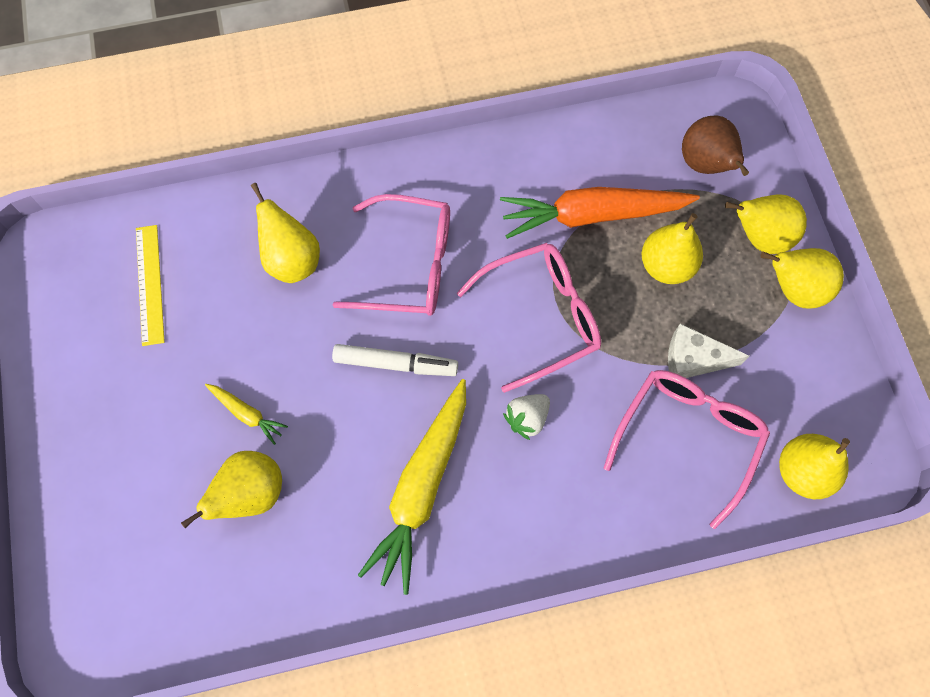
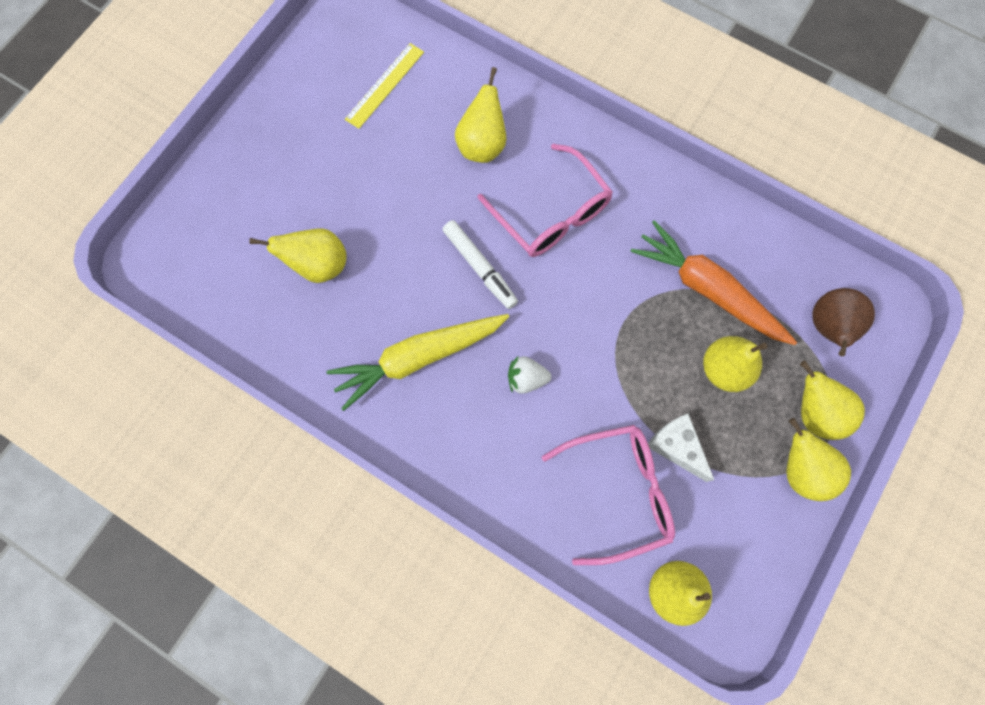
camera: 45 degrees right, 5 degrees up
yellow carrot [205,384,288,445] -> none
pink glasses [457,243,601,393] -> none

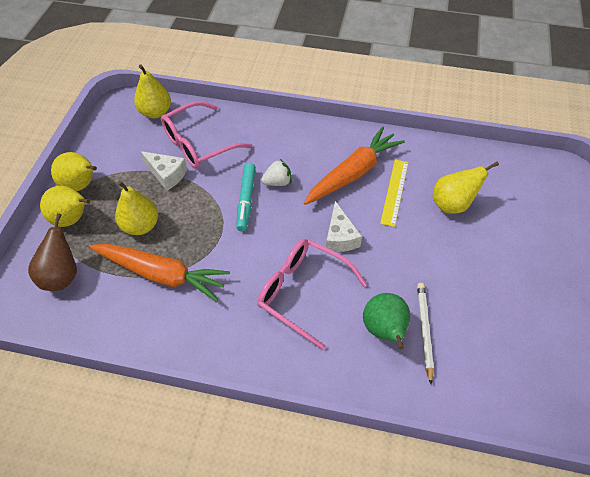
camera: 160 degrees right, 20 degrees down
yellow carrot [327,314,509,411] -> orange carrot [304,127,405,205]
yellow ruler [345,43,424,129] -> yellow ruler moved to [380,160,408,227]
white marker [442,220,518,309] -> white cheese [326,201,362,252]
yellow pear [455,67,506,163] -> green pear [363,293,410,349]
none -> turquoise marker [236,163,256,231]
none -> white pencil [417,283,434,385]

